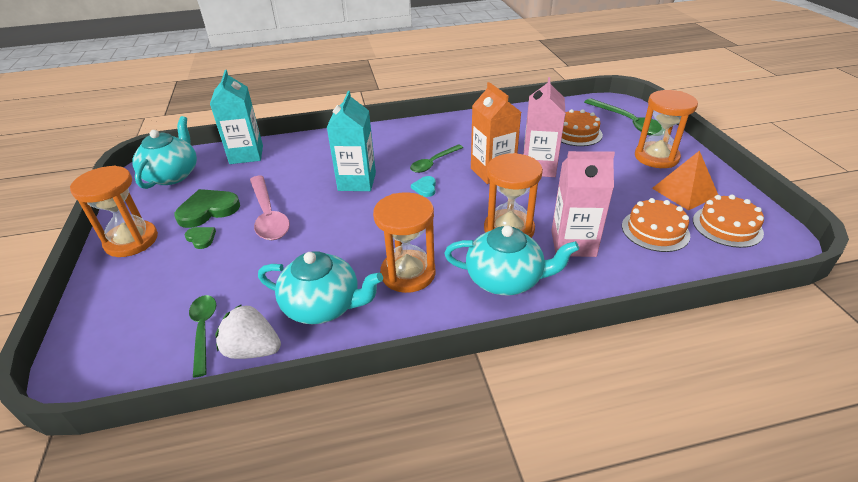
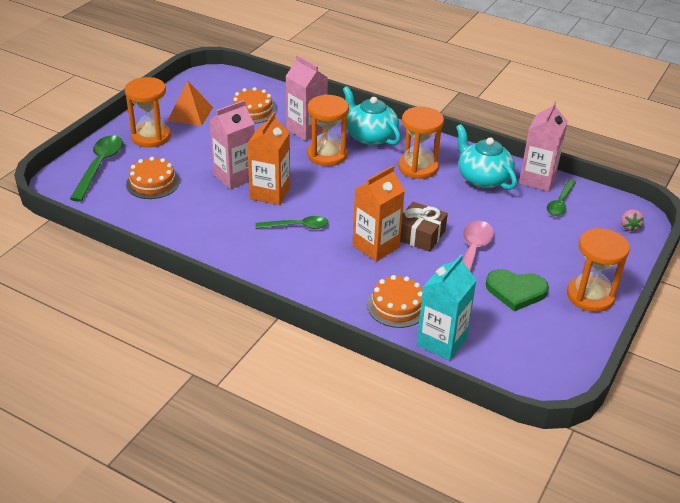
camera: 140 degrees left, 0 degrees up
turquoise teapot [132,116,197,189] -> none
green heart [185,227,216,249] -> none
white strawberry [215,304,281,359] -> pink carton [519,101,568,191]
turquoise carton [327,91,376,191] -> orange carton [353,166,405,262]
turquoise heart [411,176,436,197] -> none
orange cake [693,195,764,248] -> orange cake moved to [367,275,423,328]
none -> brown gift [400,202,448,252]
none -> pink strawberry [621,209,644,232]

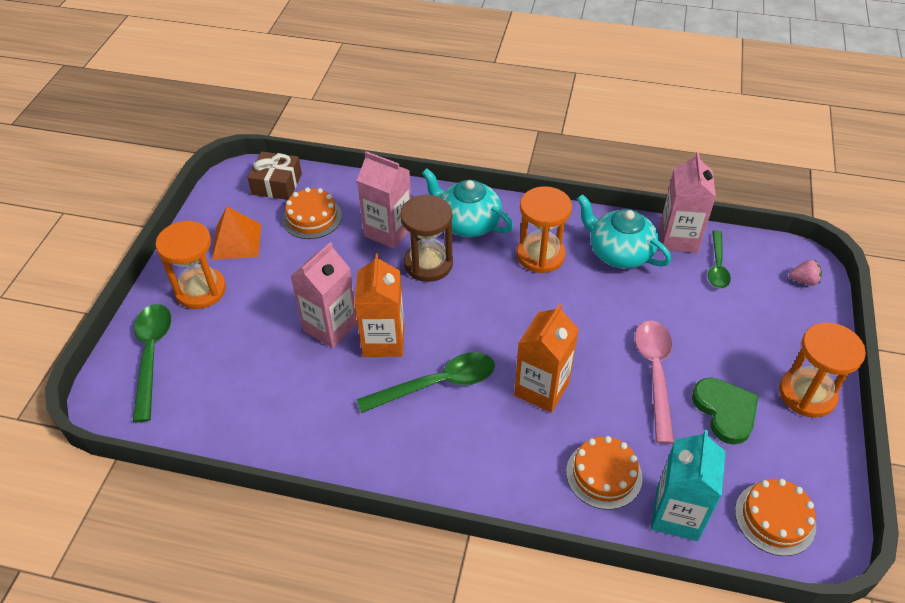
camera: 15 degrees left, 10 degrees up
orange cake [126,157,180,199] -> orange cake moved to [735,479,816,556]
green spoon [255,216,328,229] -> green spoon [356,352,495,413], size x1.55
orange hourglass [308,95,349,166] -> brown hourglass [400,195,453,282]
brown gift [400,202,448,252] -> brown gift moved to [247,152,302,200]
green heart [486,269,549,311] -> green heart turned 105 degrees counterclockwise [692,378,759,445]
pink strawberry [621,209,644,232] -> pink strawberry turned 75 degrees counterclockwise [789,260,822,286]

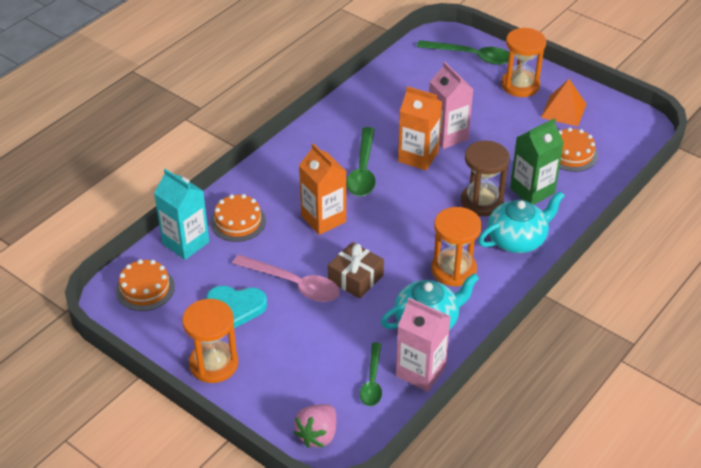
camera: 115 degrees right, 5 degrees down
brown gift [247,152,302,200] -> brown gift moved to [328,242,384,299]
pink carton [357,151,411,249] -> green carton [510,118,564,205]
green heart [692,378,759,445] -> turquoise heart [206,286,267,328]
green spoon [708,230,731,288] -> green spoon turned 120 degrees counterclockwise [360,342,382,406]
pink strawberry [789,260,822,286] -> pink strawberry [293,404,336,448], size x1.63

